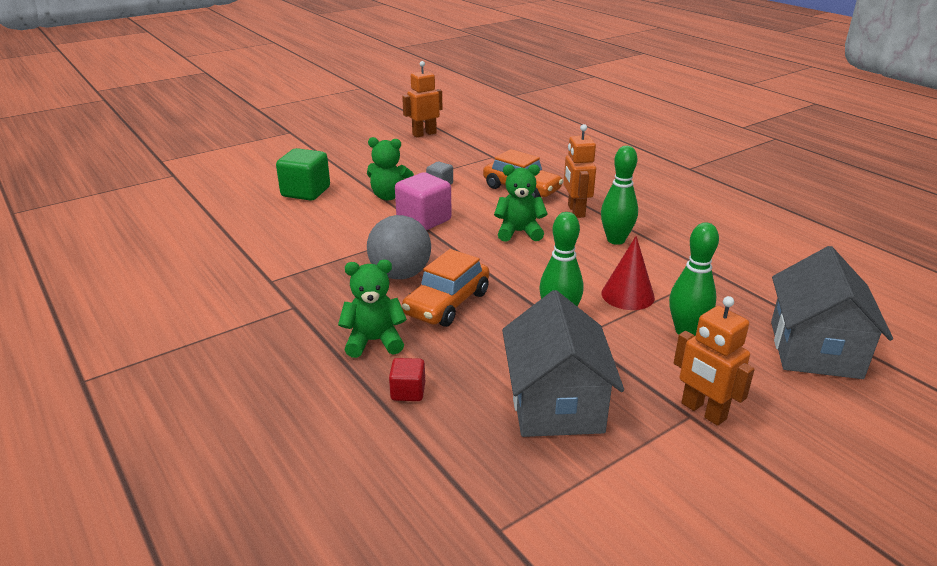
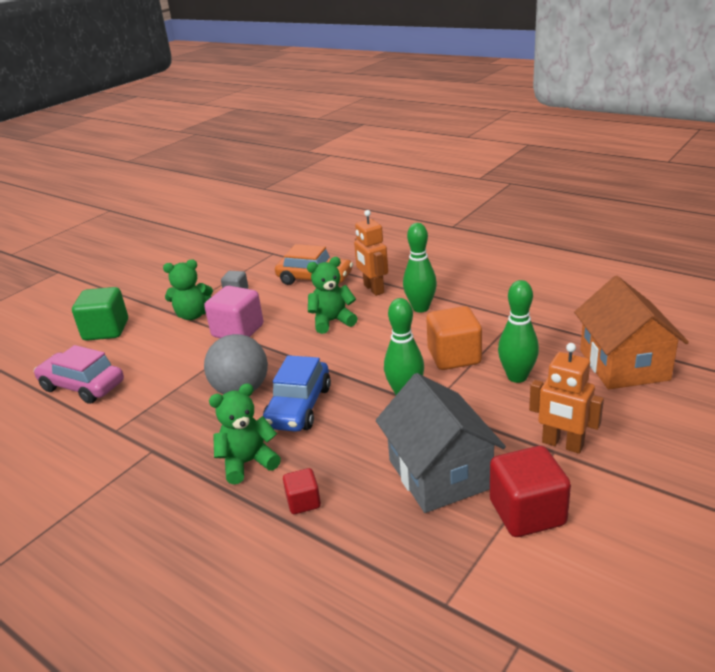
camera: 15 degrees left, 0 degrees up
orange robot [402,61,442,137] -> none
orange car [402,249,490,327] -> blue car [263,355,331,432]
red cone [601,236,655,310] -> orange cube [426,306,482,370]
grey house [771,246,893,379] -> orange house [574,276,689,389]
none -> pink car [34,345,124,404]
none -> red cube [490,446,571,537]

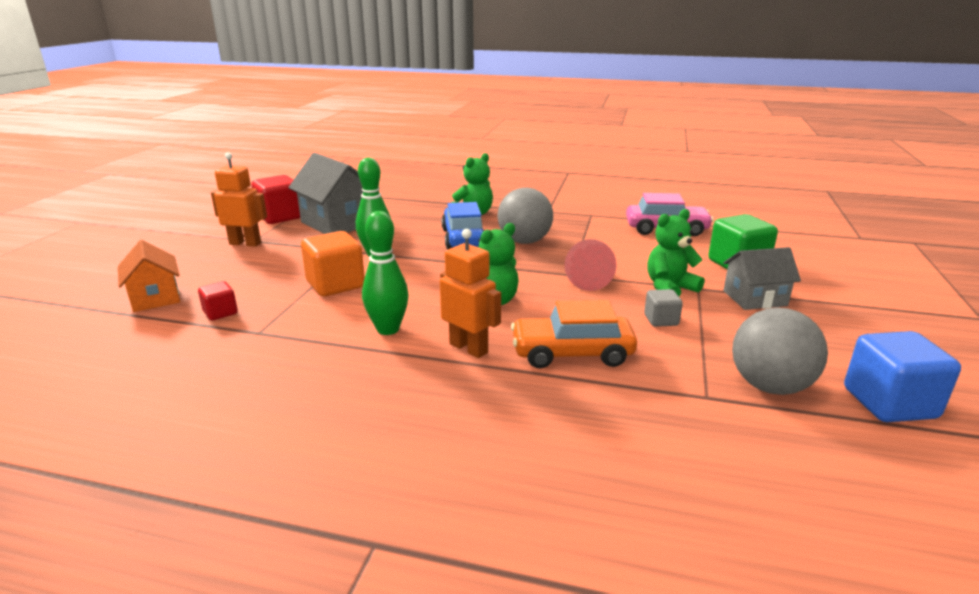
camera: 155 degrees right, 5 degrees down
pink cube [204,286,263,338] -> red cone [565,239,616,291]
red cube [283,468,321,514] -> red cube moved to [198,281,238,320]
green bowling pin [498,280,539,383] -> none
orange house [574,276,689,389] -> orange house [118,240,180,312], size x0.63
none -> grey house [723,247,801,310]
none -> grey ball [732,308,828,395]
none -> blue cube [844,331,961,422]

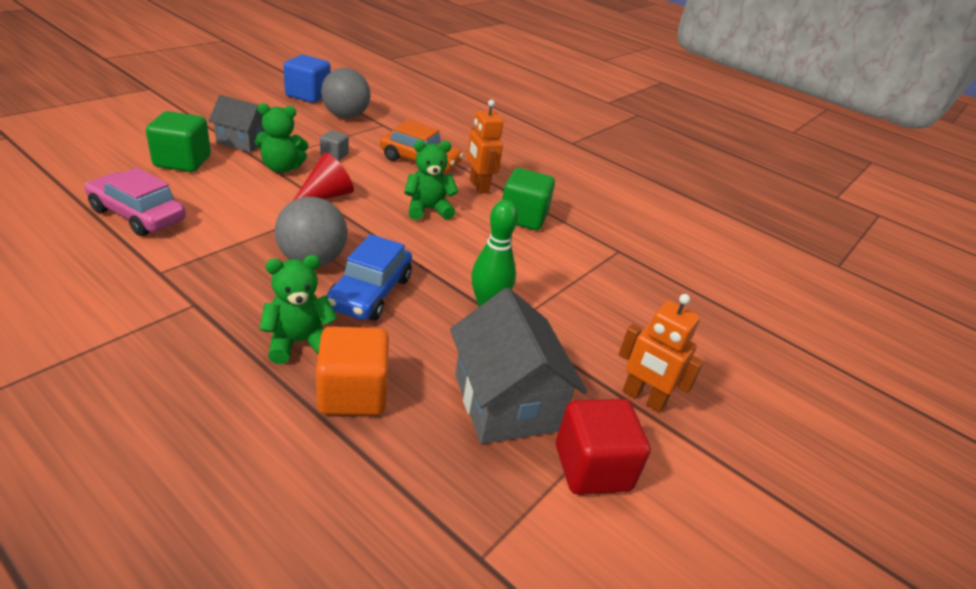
camera: 160 degrees left, 10 degrees up
orange house [118,240,180,312] -> none
red cube [198,281,238,320] -> none
orange cube [301,231,365,296] -> orange cube moved to [316,326,389,415]
green bowling pin [362,211,408,335] -> green cube [502,168,555,230]

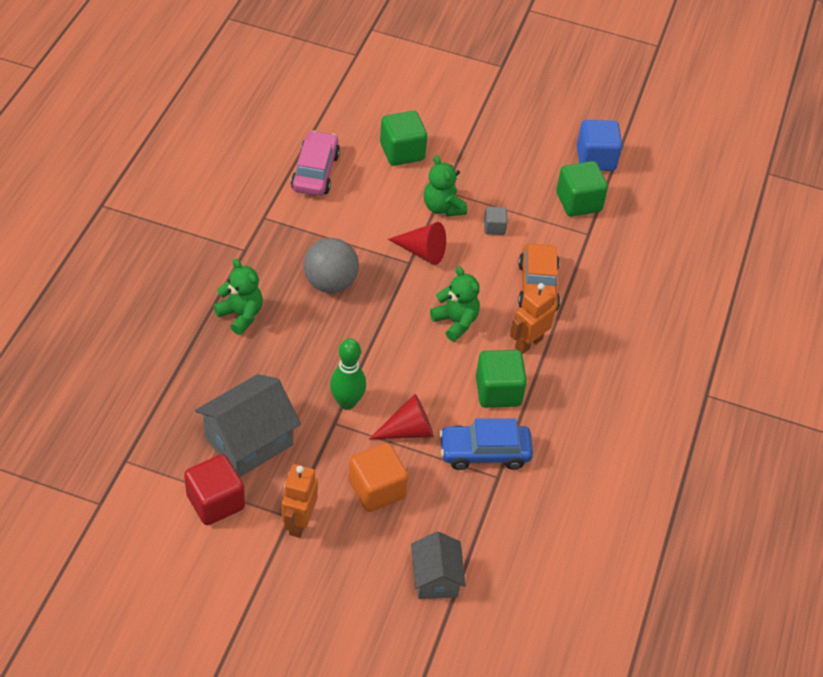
camera: 70 degrees right, 15 degrees up
grey house [209,95,265,152] -> grey house moved to [411,531,466,599]
orange cube [316,326,389,415] -> orange cube moved to [349,443,408,512]
grey ball [321,68,371,119] -> green cube [556,161,608,217]
blue car [327,234,412,321] -> blue car moved to [439,418,533,470]
none -> red cone [369,394,434,439]

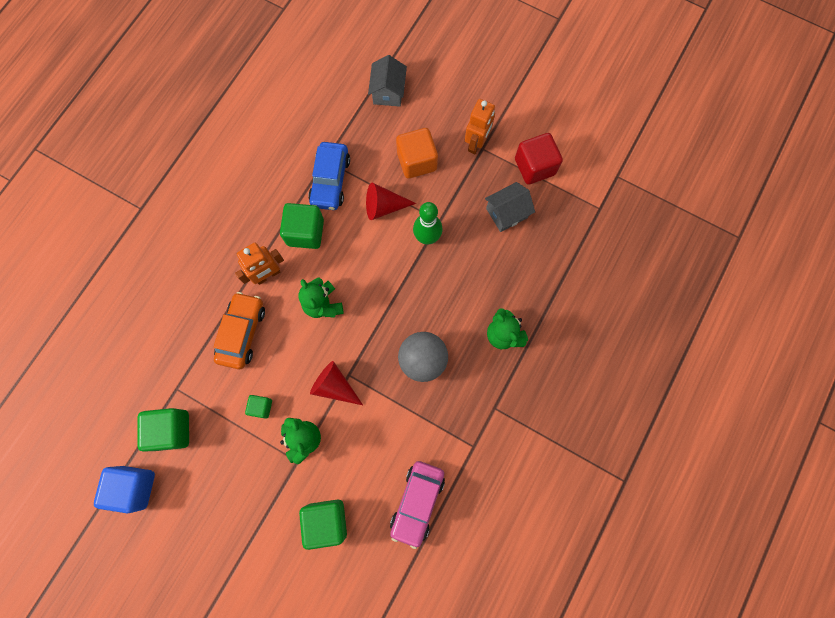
camera: 165 degrees left, 25 degrees up
grey house [195,374,301,477] -> grey house [485,182,535,232], size x0.63
blue car [439,418,533,470] -> blue car turned 90 degrees clockwise [308,142,350,210]
grey cube [484,206,508,235] -> green cube [245,395,272,419]

